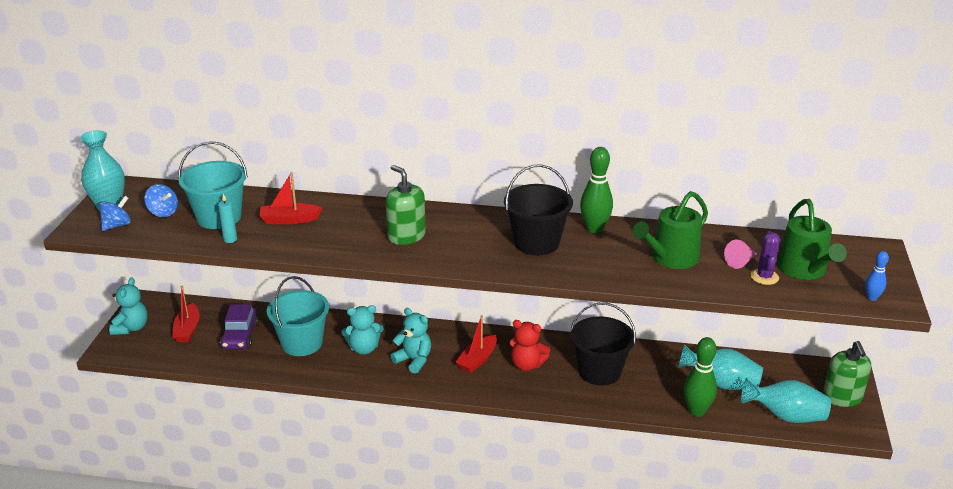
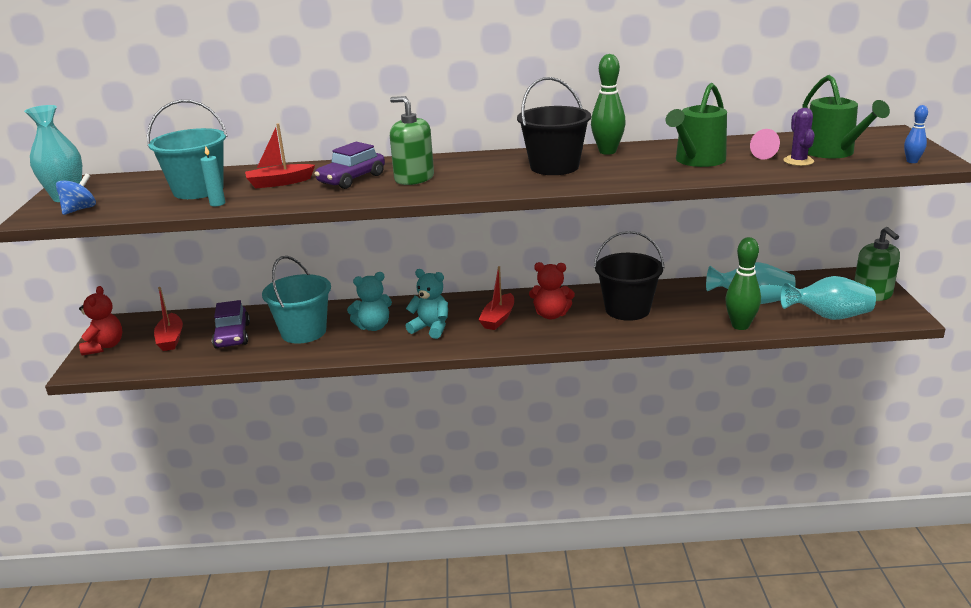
camera: 10 degrees left, 5 degrees down
turquoise teddy bear [109,277,147,335] -> red teddy bear [79,286,122,356]
blue spinning top [144,184,178,217] -> none
none -> purple car [314,142,385,189]

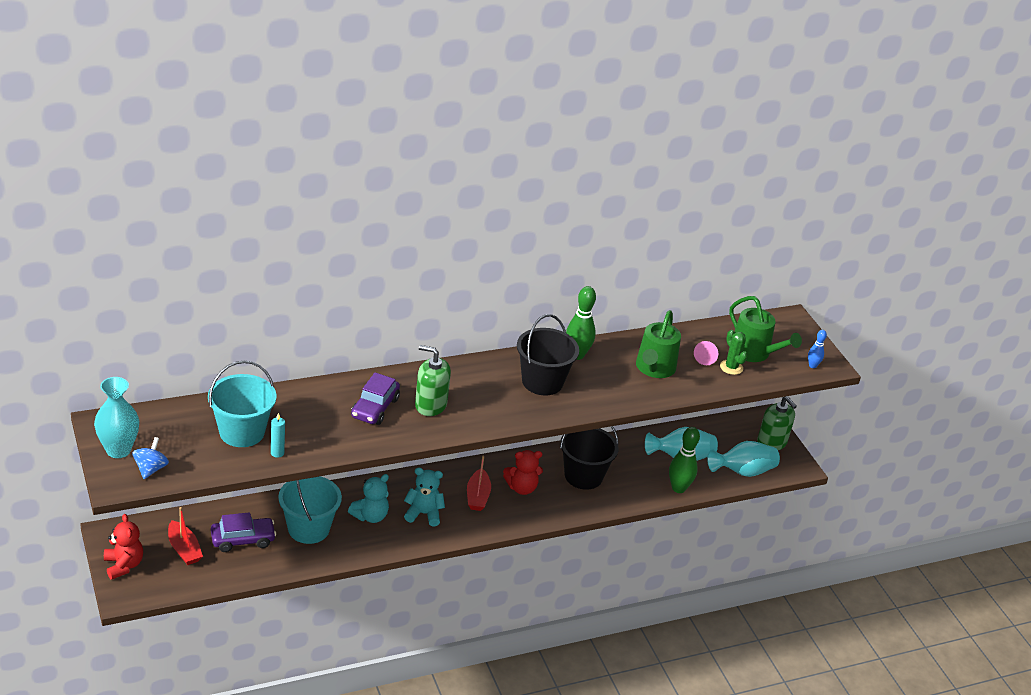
camera: 25 degrees left, 10 degrees up
purple car [212,300,250,349] -> purple car turned 75 degrees counterclockwise [211,512,276,552]
red boat [245,123,315,189] -> none
purple cactus [783,108,815,166] -> green cactus [720,330,747,375]

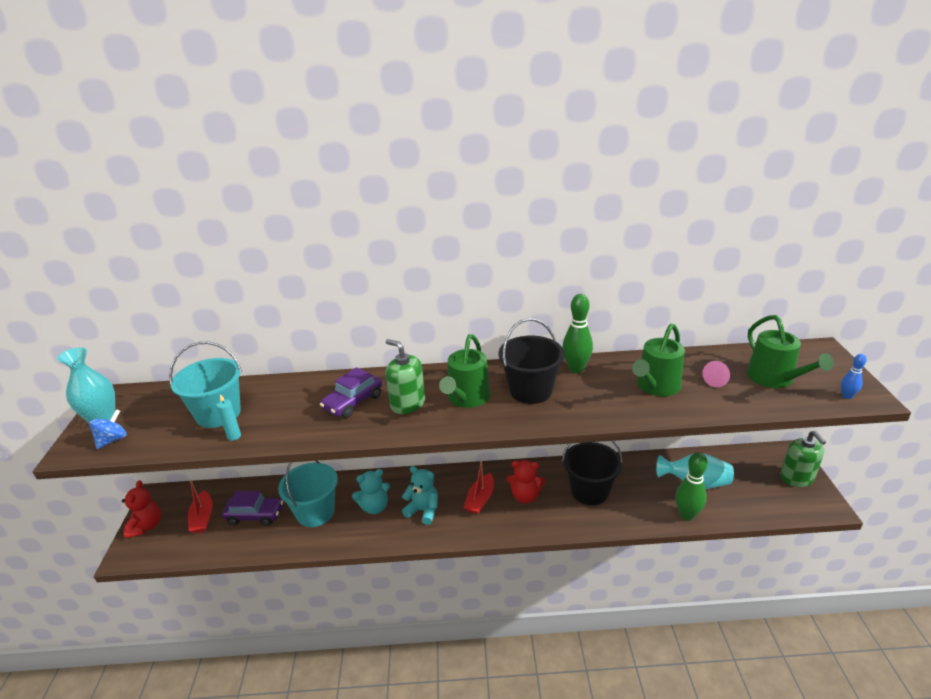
camera: 25 degrees right, 5 degrees down
turquoise vase [707,441,780,477] -> none
green cactus [720,330,747,375] -> none
none -> green watering can [439,334,491,408]

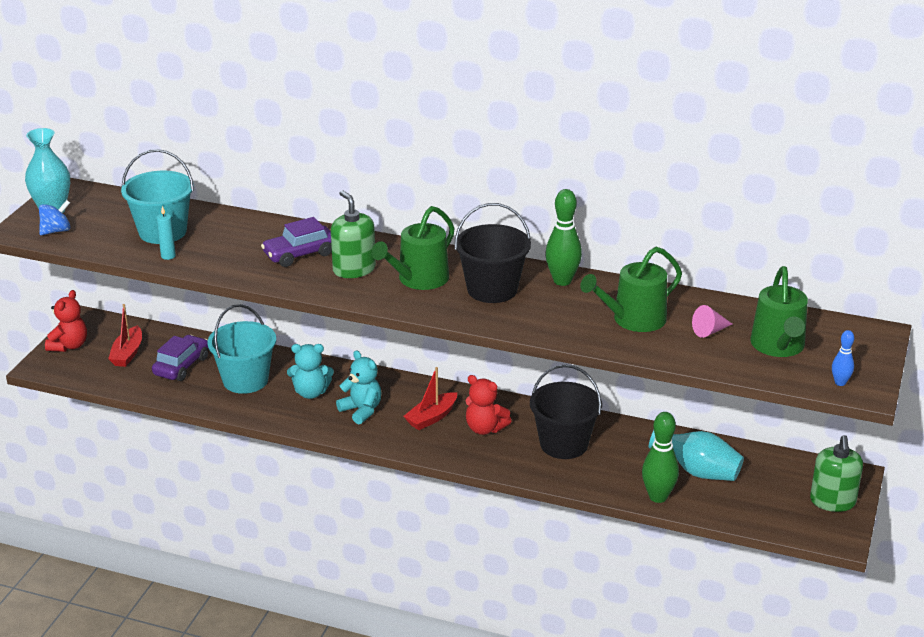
camera: 20 degrees right, 0 degrees up
purple car [222,491,283,526] -> purple car turned 90 degrees counterclockwise [152,335,209,381]

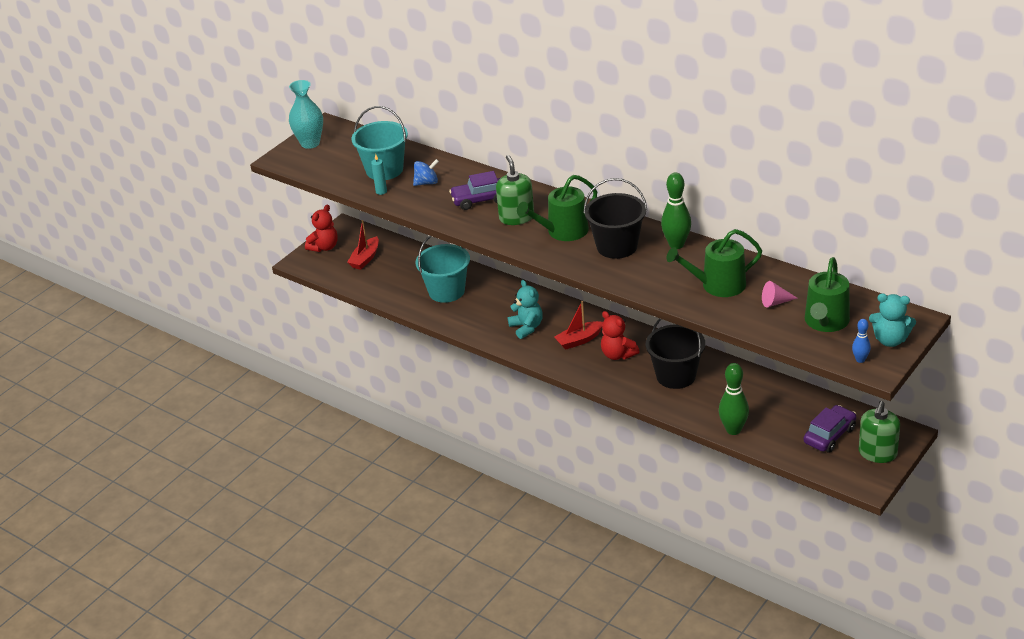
camera: 20 degrees right, 5 degrees up
blue spinning top [39,200,70,235] -> blue spinning top moved to [413,159,439,186]
purple car [152,335,209,381] -> purple car moved to [803,405,856,453]
turquoise teddy bear [287,344,334,399] -> turquoise teddy bear moved to [869,294,916,347]
turquoise vase [649,430,744,481] -> none

